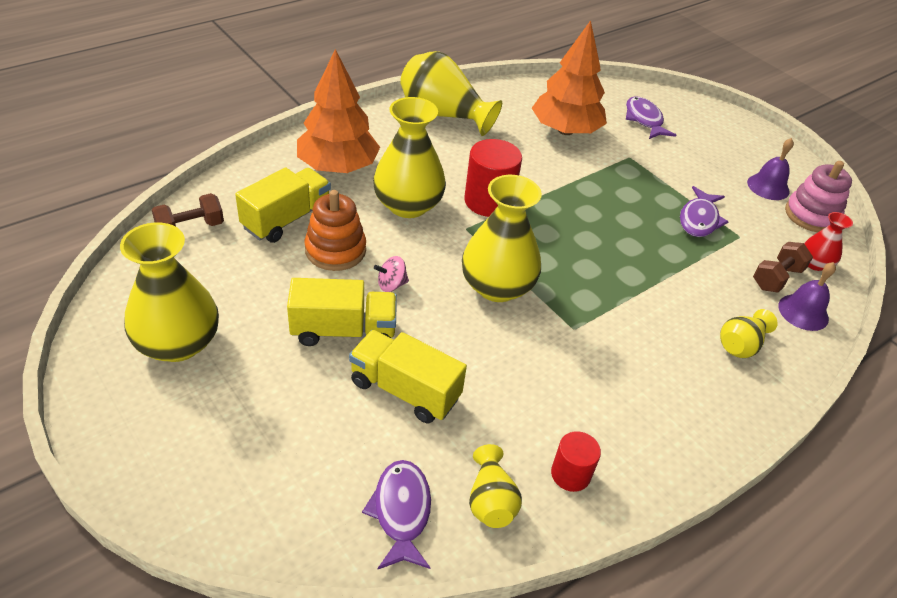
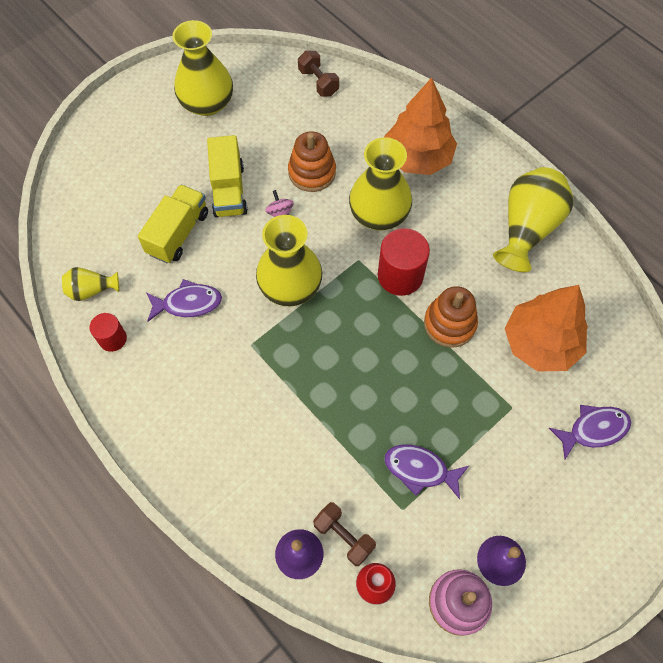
camera: 90 degrees right, 20 degrees up
yellow truck [235,168,331,243] -> none
purple fish [362,460,431,569] -> purple fish moved to [147,279,222,322]
yellow vase [720,309,778,358] -> none
none -> orange stacking toy [424,286,478,348]

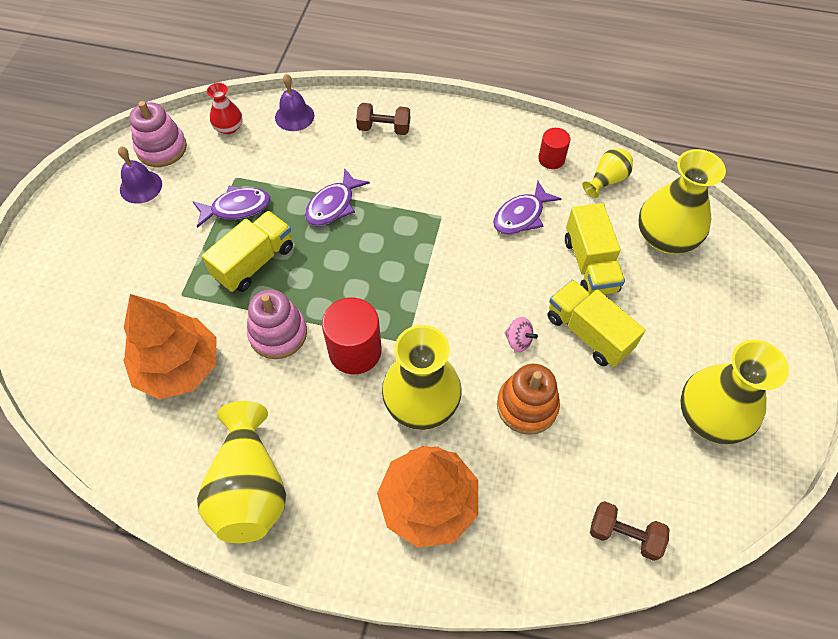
camera: 145 degrees right, 5 degrees down
yellow vase [256,215,322,306] -> yellow vase moved to [638,149,726,254]
brown dumbbell [313,502,376,566] -> brown dumbbell moved to [356,103,410,135]
orange stacking toy [424,286,478,348] -> pink stacking toy [247,290,307,359]
purple fish [549,405,631,459] -> purple fish moved to [305,168,370,226]
none -> yellow truck [202,211,293,292]

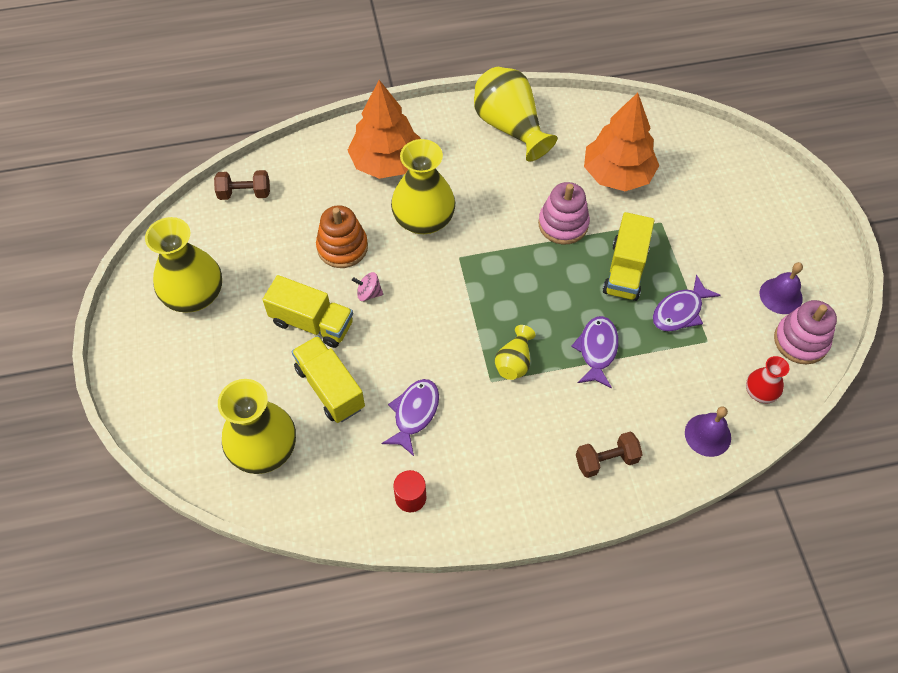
camera: 155 degrees right, 0 degrees up
red cylinder [322,298,382,374] -> none
yellow vase [582,149,633,198] -> yellow vase moved to [495,325,535,380]

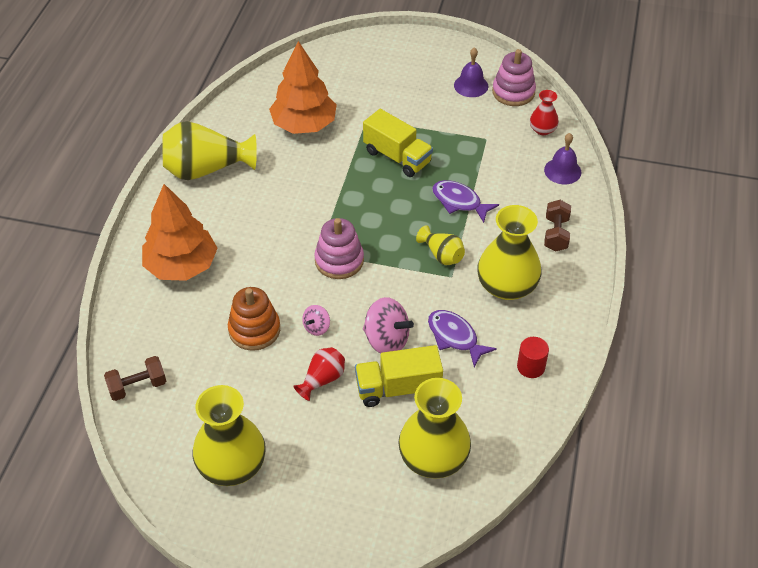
camera: 65 degrees left, 10 degrees down
brown dumbbell [214,170,270,200] -> brown dumbbell turned 45 degrees clockwise [104,356,166,401]
yellow truck [262,275,353,348] -> red vase [293,347,345,401]
yellow vase [391,139,455,234] -> yellow vase moved to [478,205,542,300]
pink stacking toy [538,182,590,244] -> pink stacking toy moved to [314,218,364,279]
purple fish [653,275,721,331] -> none
none -> pink spinning top [363,297,414,354]

